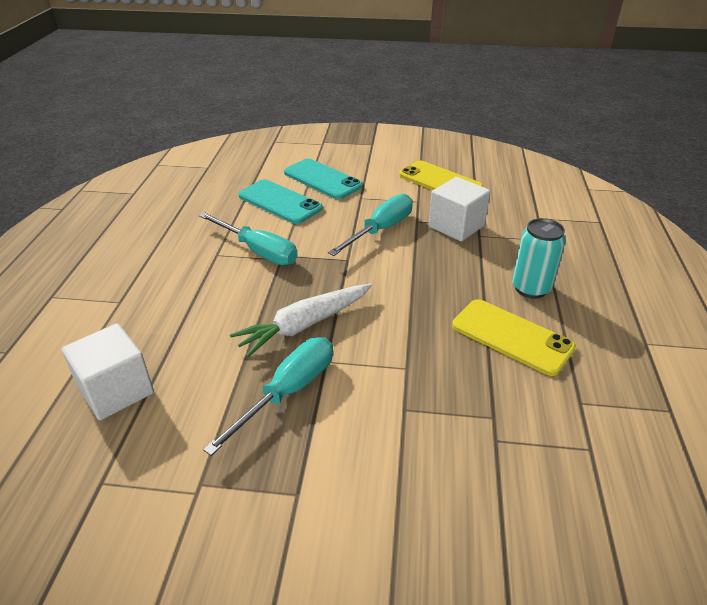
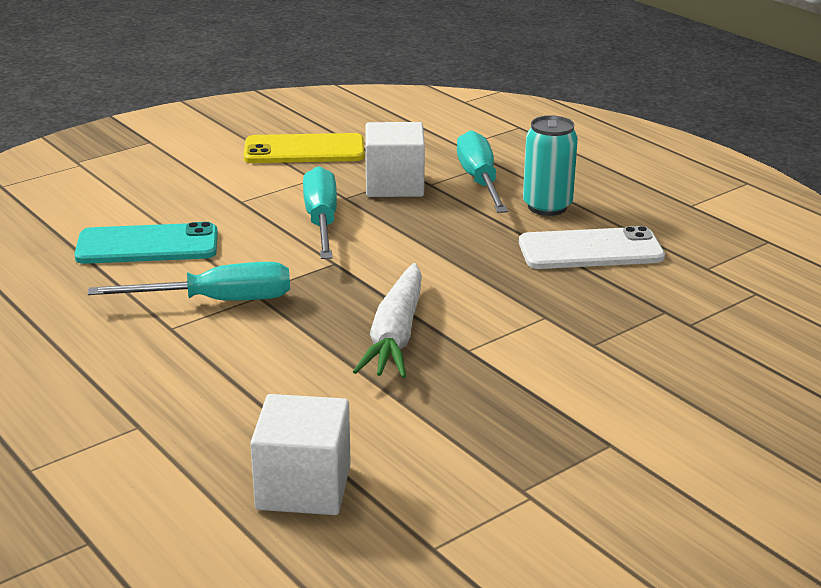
camera: 45 degrees left, 10 degrees down
turquoise screwdriver [203,337,333,456] -> turquoise screwdriver moved to [457,130,508,213]
turquoise phone [284,158,363,199] -> none
yellow phone [452,299,576,376] -> white phone [519,226,665,269]

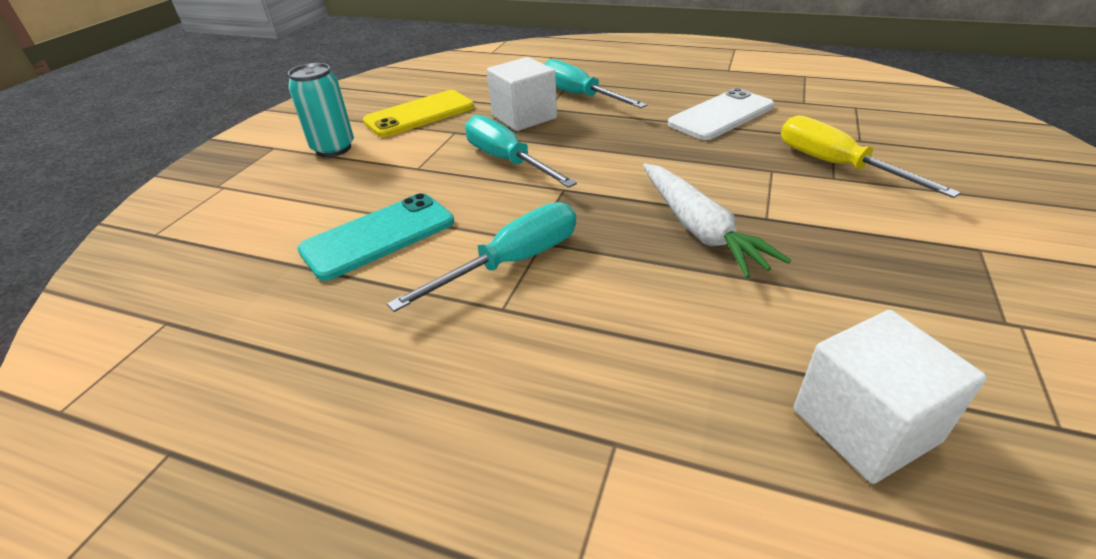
camera: 30 degrees left, 10 degrees up
turquoise can [523,115,578,216] -> turquoise can moved to [288,63,354,157]
none -> yellow screwdriver [781,115,961,198]

